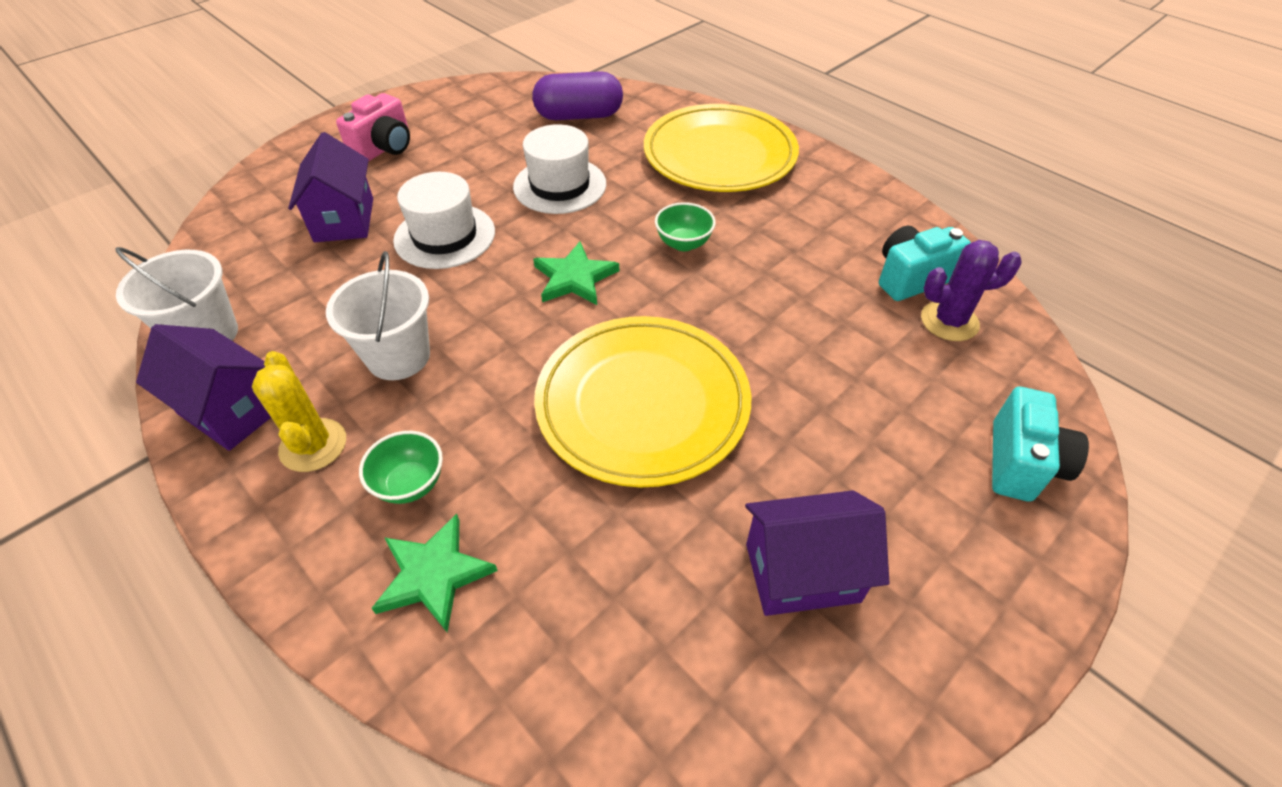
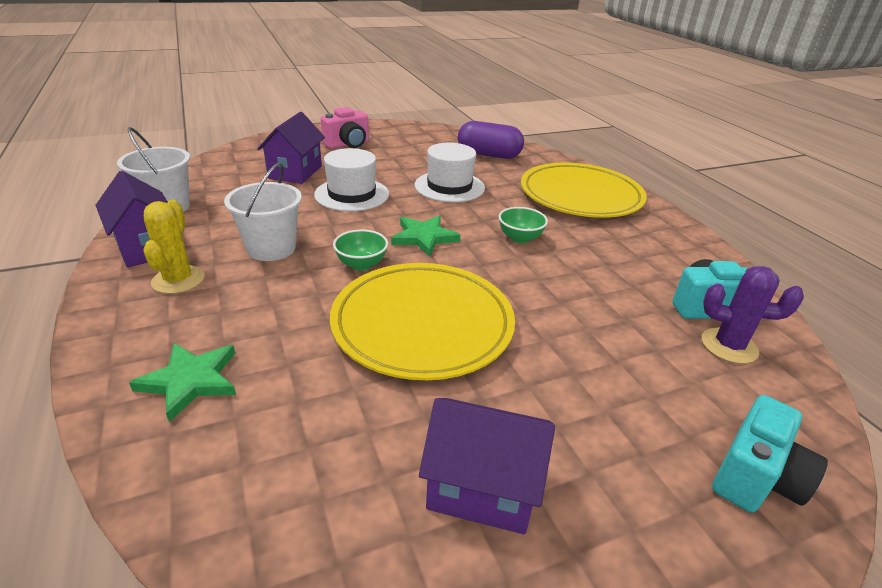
camera: 20 degrees right, 15 degrees down
green bowl [359,431,443,504] -> green bowl moved to [333,229,388,271]

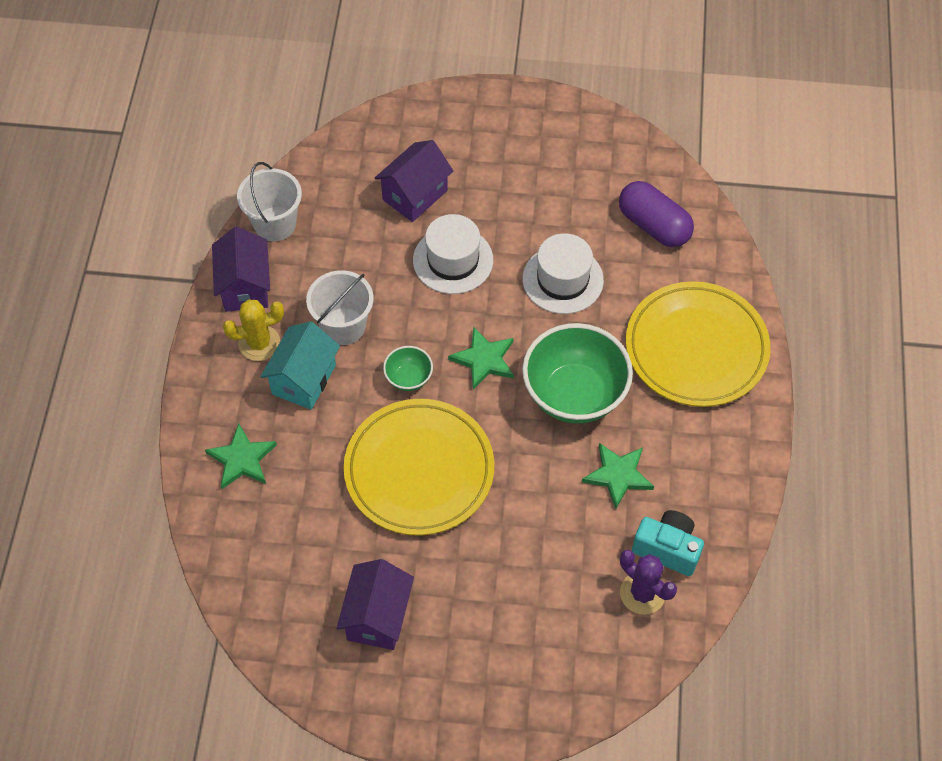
camera: 30 degrees right, 25 degrees up
yellow cactus [143,200,205,294] -> yellow cactus turned 45 degrees clockwise [223,299,284,361]
pink camera [321,107,369,149] -> none
purple house [419,398,555,535] -> purple house turned 60 degrees clockwise [337,559,414,650]
green bowl [499,207,548,243] -> green bowl [522,323,633,424], size x2.16
turquoise camera [712,395,828,513] -> none
none -> turquoise house [260,322,340,410]
none -> green star [582,443,654,509]

